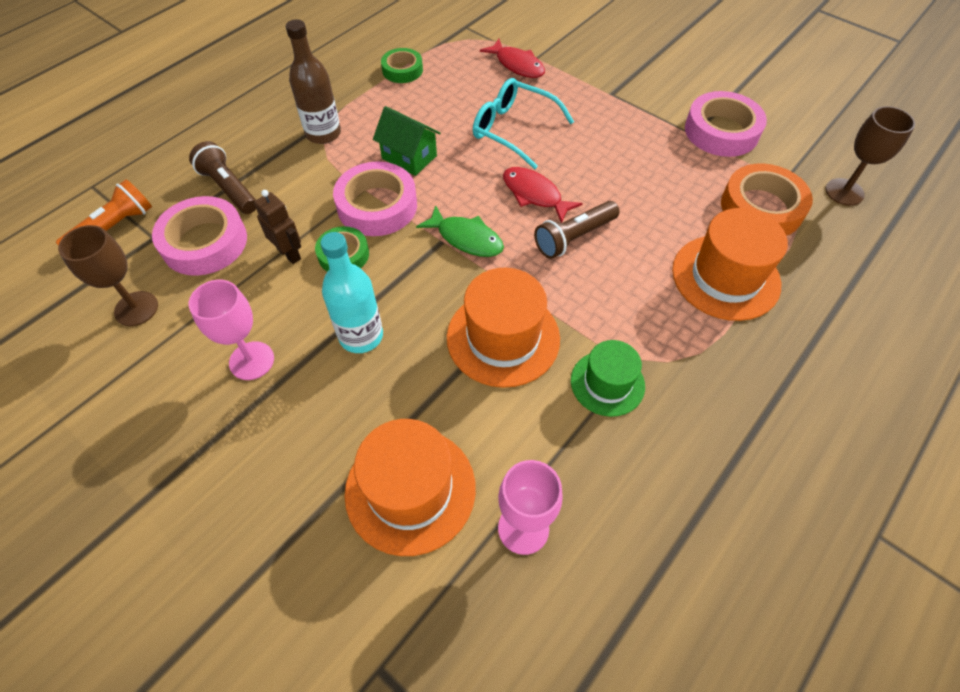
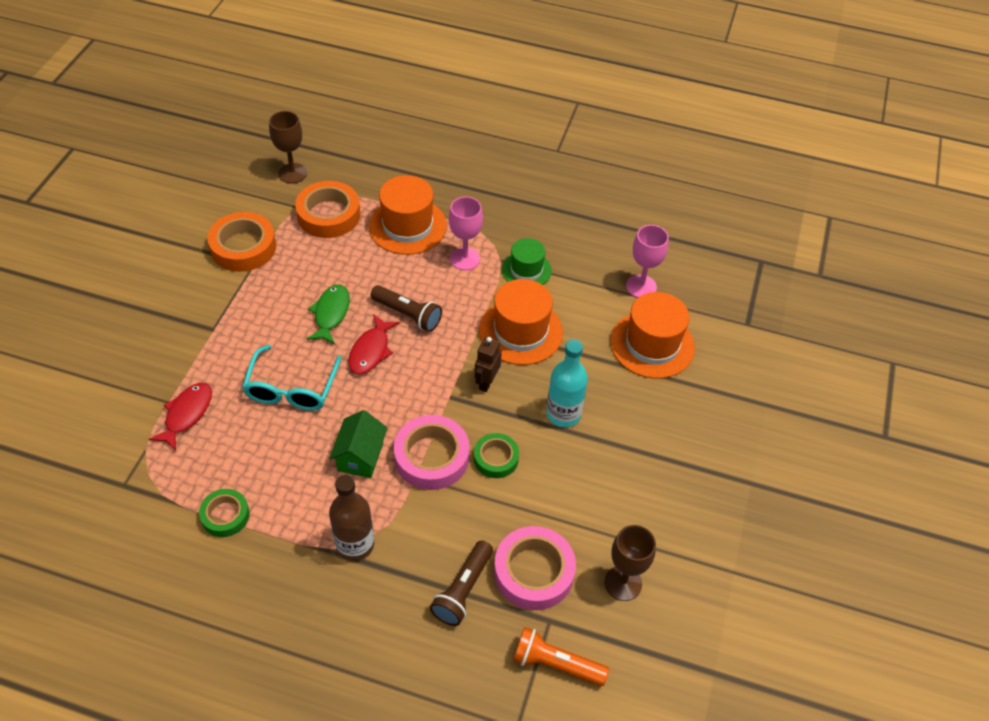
camera: 115 degrees left, 5 degrees down
pink goblet [189,280,274,380] -> pink goblet moved to [449,197,483,270]
brown robot [254,190,301,264] -> brown robot moved to [475,337,502,392]
green fish [416,205,504,257] -> green fish moved to [307,284,350,344]
pink tape [685,91,767,157] -> orange tape [207,212,276,272]

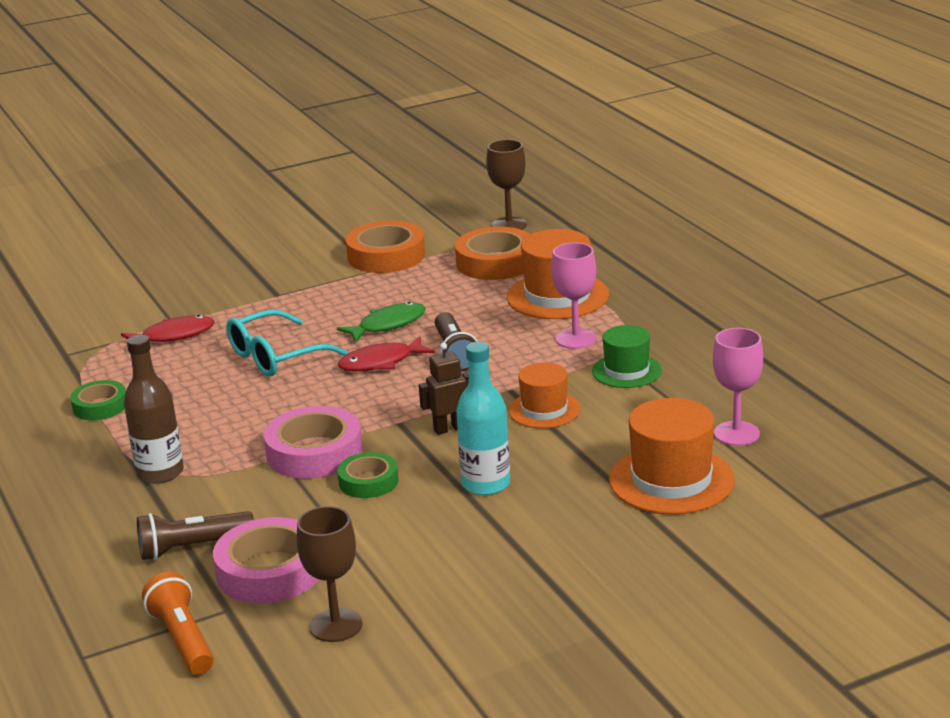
camera: 50 degrees right, 25 degrees down
green house [329,410,387,478] -> none
orange hat [479,279,563,365] -> orange hat [508,362,581,428], size x0.63

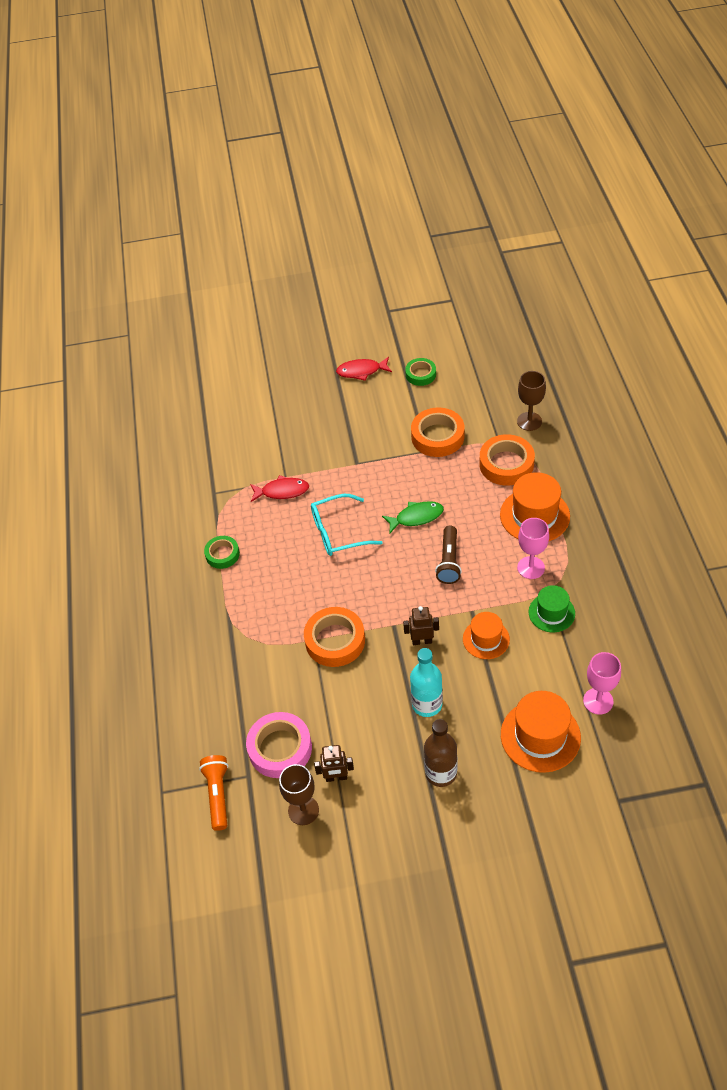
camera: 20 degrees right, 25 degrees up
brown bottle [124,334,184,484] -> brown bottle moved to [424,719,457,787]
brown flashlight [137,511,254,560] -> none
pink tape [264,406,363,479] -> orange tape [304,607,365,667]
green tape [337,452,399,498] -> green tape moved to [405,358,436,386]
red fish [338,336,435,371] -> red fish moved to [336,357,392,381]
none -> brown robot [314,745,354,782]

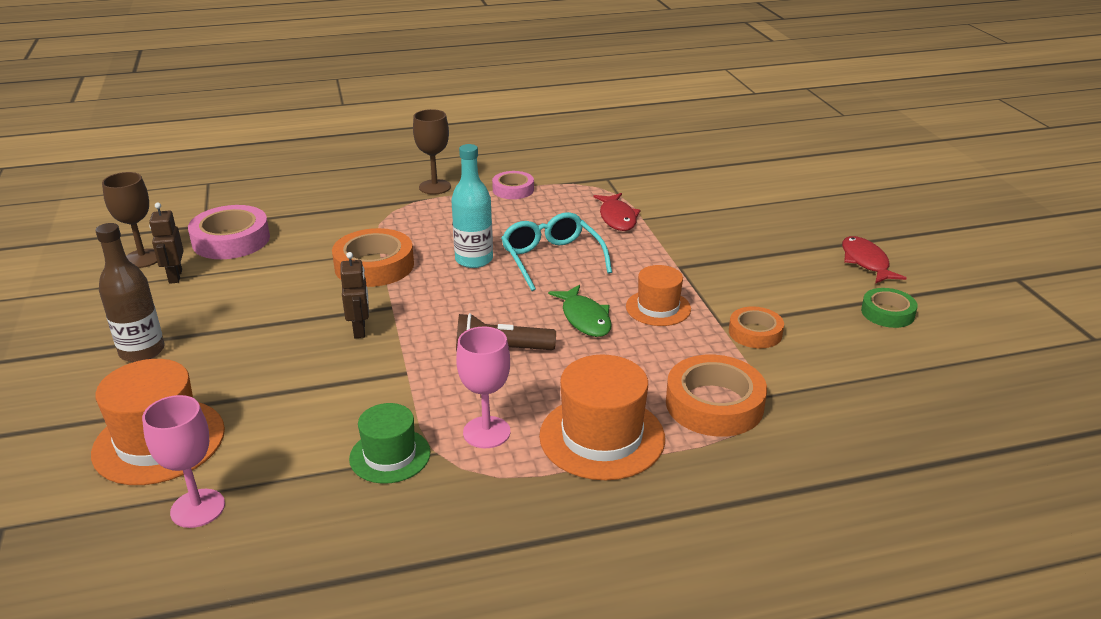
camera: 80 degrees right, 20 degrees down
orange flashlight [199,755,228,831] -> none
green tape [204,536,240,569] -> pink tape [492,171,534,199]
turquoise bottle [410,648,443,717] -> turquoise bottle moved to [451,144,493,268]
orange tape [411,408,465,457] -> orange tape [729,306,784,348], size x0.60
orange hat [463,612,510,659] -> orange hat moved to [626,265,691,326]
brown goblet [517,371,546,431] -> brown goblet moved to [413,109,451,194]

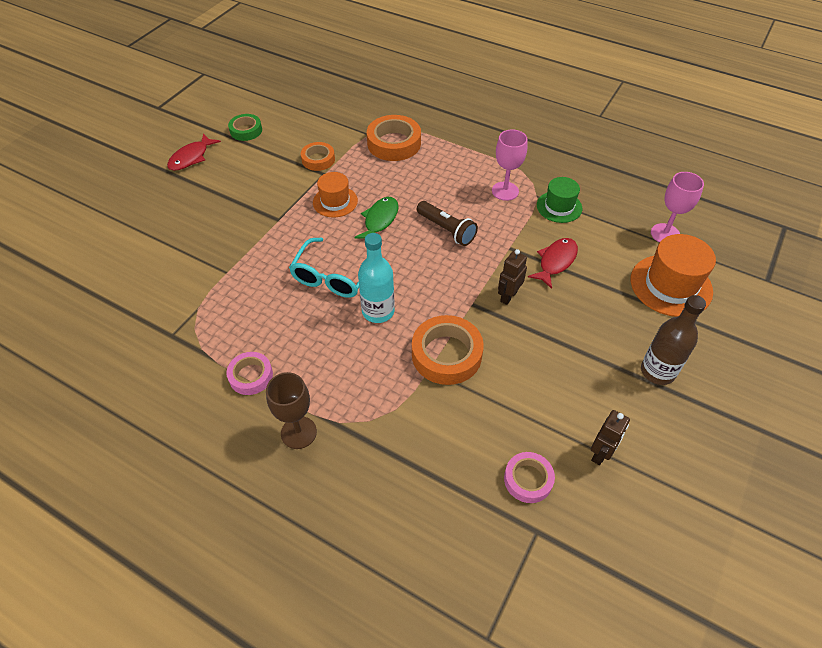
camera: 135 degrees left, 20 degrees up
brown goblet [102,172,157,268] -> none
pink tape [188,205,270,259] -> pink tape [504,452,555,503], size x0.60
orange hat [539,355,665,480] -> none
red fish [593,193,640,231] -> red fish moved to [528,238,578,289]

